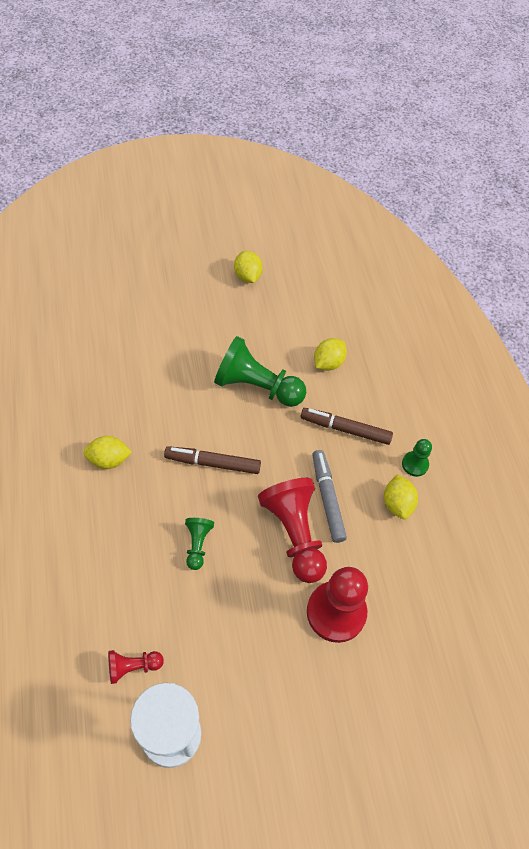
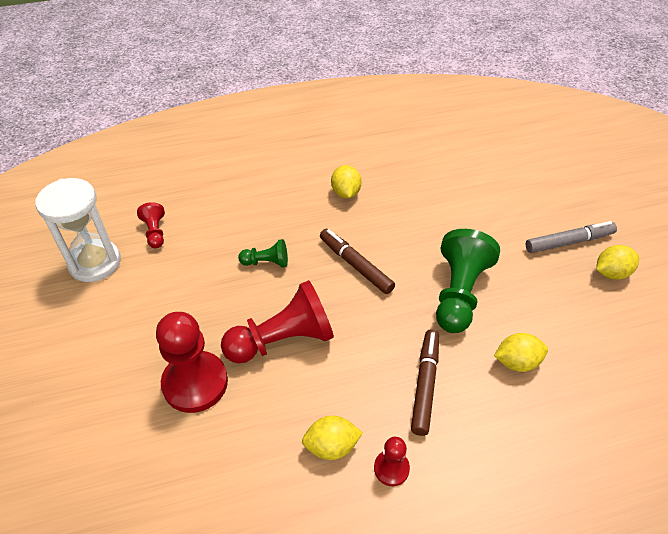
camera: 90 degrees right, 10 degrees down
brown marker [164,446,261,474] -> brown marker turned 45 degrees counterclockwise [320,229,395,294]
grey marker [312,450,347,543] -> grey marker moved to [526,221,617,253]
yellow lemon [314,338,347,371] -> yellow lemon turned 45 degrees counterclockwise [494,333,548,372]
green pawn [402,439,432,477] -> red pawn [374,437,410,486]

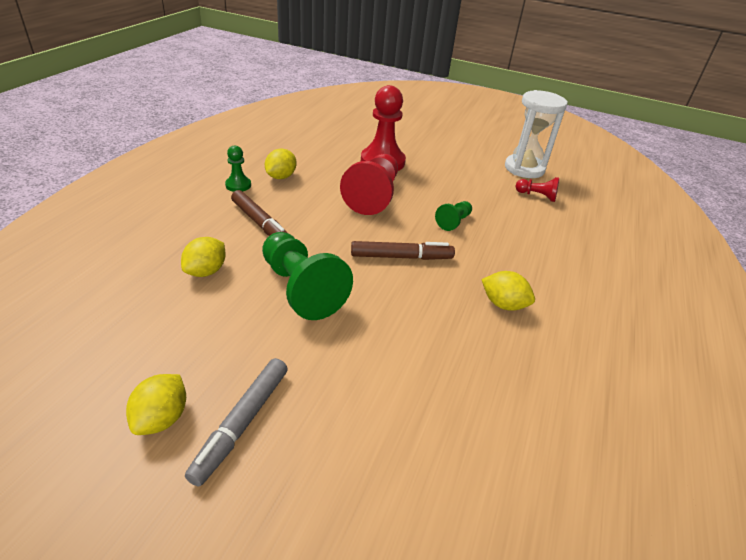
camera: 125 degrees right, 10 degrees down
red pawn [374,437,410,486] -> green pawn [225,145,251,192]

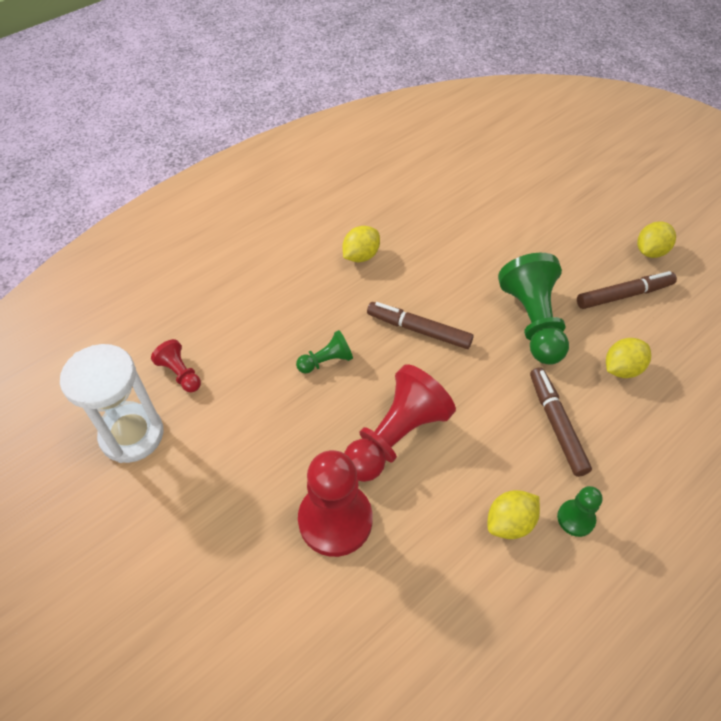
camera: 150 degrees left, 15 degrees up
grey marker [185,358,288,487] -> none
yellow lemon [481,271,535,311] -> yellow lemon turned 75 degrees clockwise [343,226,380,262]
none -> brown marker [577,271,677,309]

